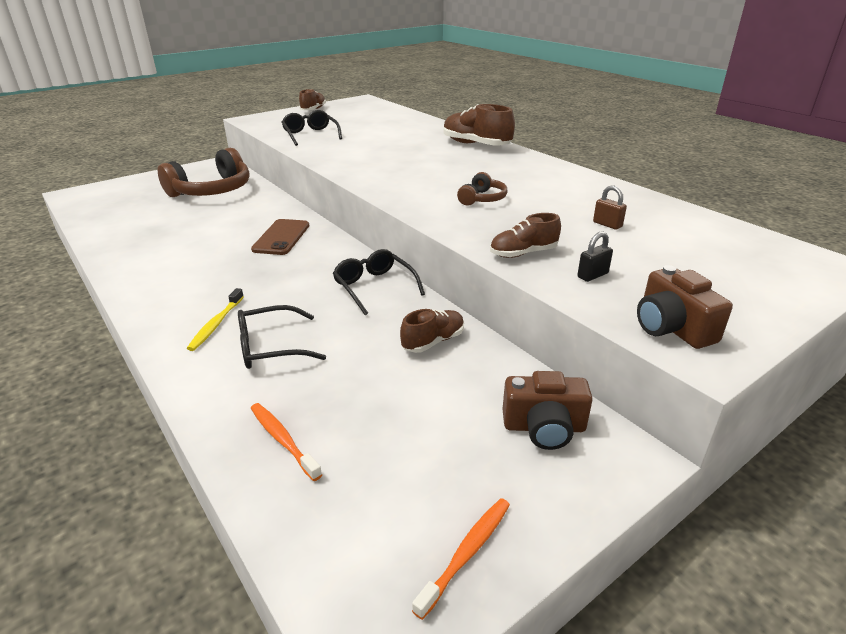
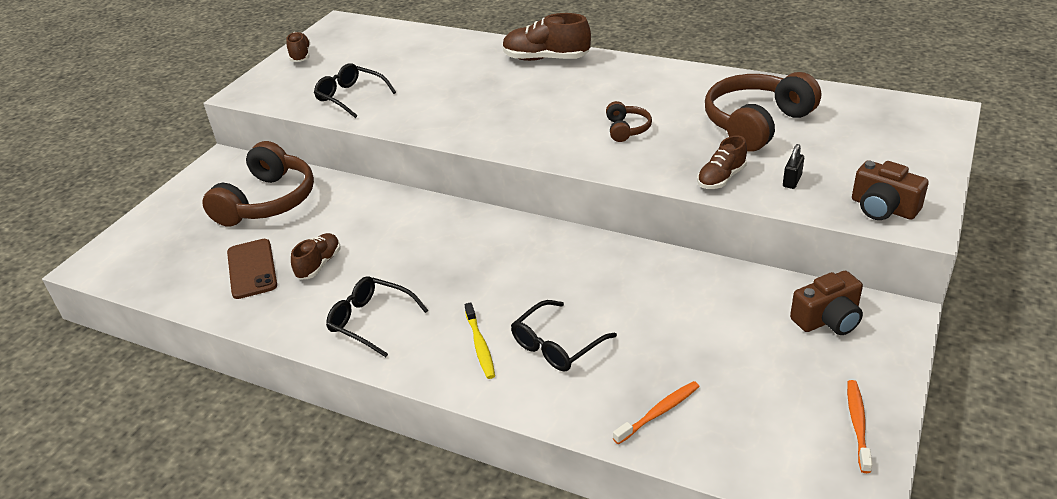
camera: 25 degrees left, 5 degrees up
brown phone [251,219,309,255] -> brown phone moved to [227,239,277,299]
orange toothbrush [251,403,322,481] -> orange toothbrush turned 120 degrees clockwise [613,381,700,444]
black glasses [333,249,425,315] -> black glasses moved to [326,276,428,357]
brown shoe [400,309,464,353] -> brown shoe moved to [291,233,341,280]
brown padlock [593,185,627,230] -> brown headphones [705,72,821,152]

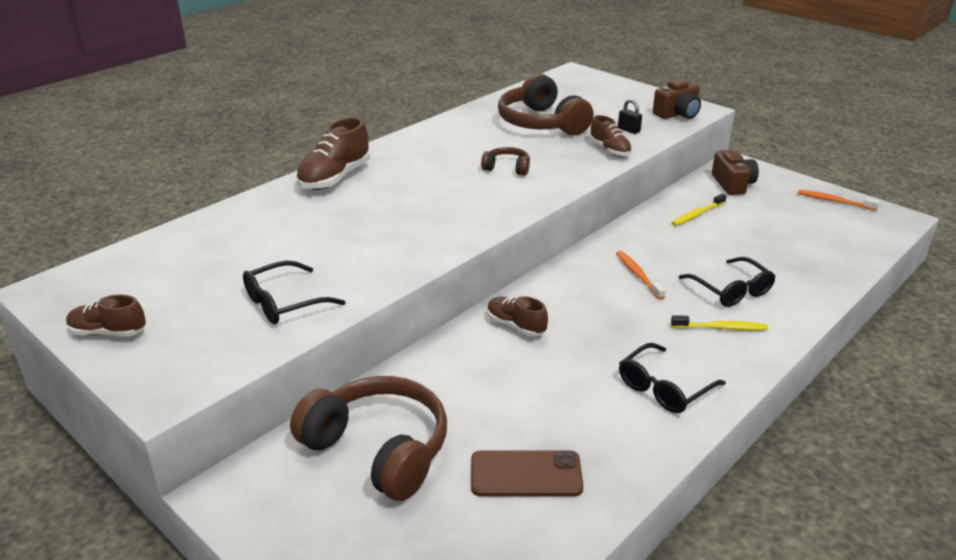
camera: 75 degrees left, 5 degrees down
brown shoe [291,233,341,280] -> brown shoe moved to [487,296,548,336]
orange toothbrush [613,381,700,444] -> orange toothbrush moved to [616,251,665,300]
none -> yellow toothbrush [671,194,727,226]

